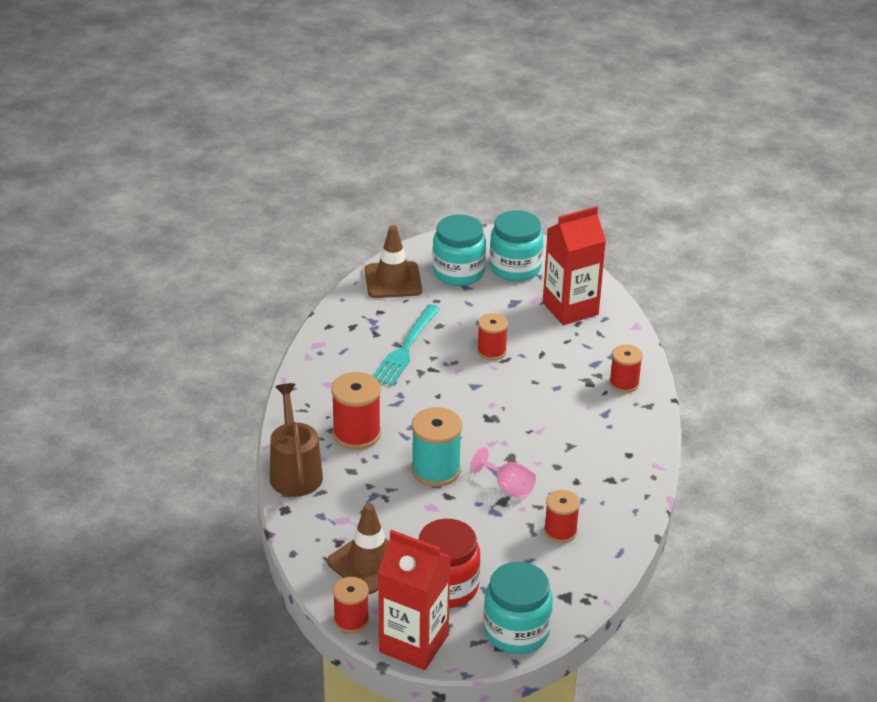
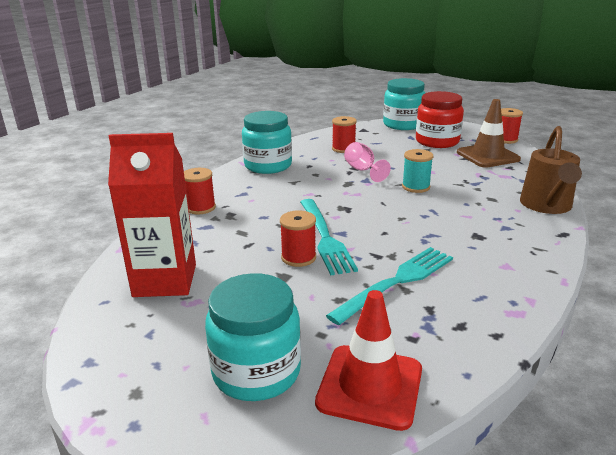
camera: 155 degrees left, 10 degrees down
red spool [331,372,381,450] -> none
brown traffic cone [365,225,422,298] -> red traffic cone [315,290,422,431]
red carton [378,530,451,670] -> none
turquoise spool [411,407,462,487] -> turquoise spool [402,149,434,193], size x0.65
turquoise jar [490,210,543,281] -> turquoise jar moved to [242,111,292,174]
none -> turquoise fork [300,199,358,275]

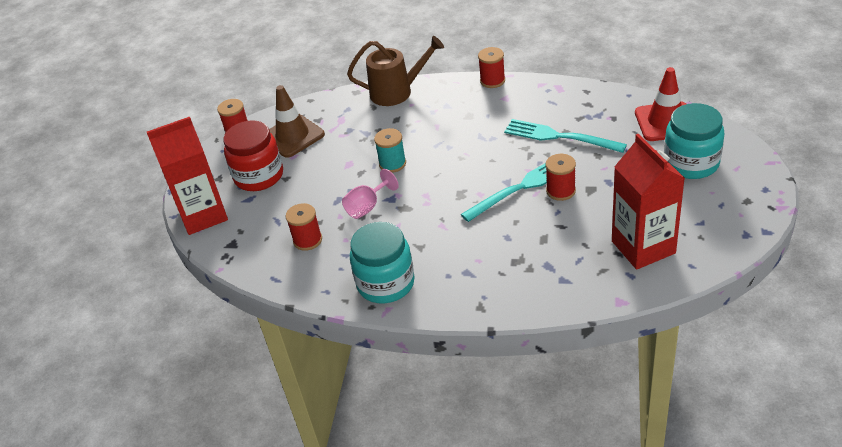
camera: 105 degrees left, 15 degrees up
red spool [184,168,216,215] -> red spool moved to [478,47,505,88]
turquoise jar [383,78,425,130] -> red carton [147,117,228,235]

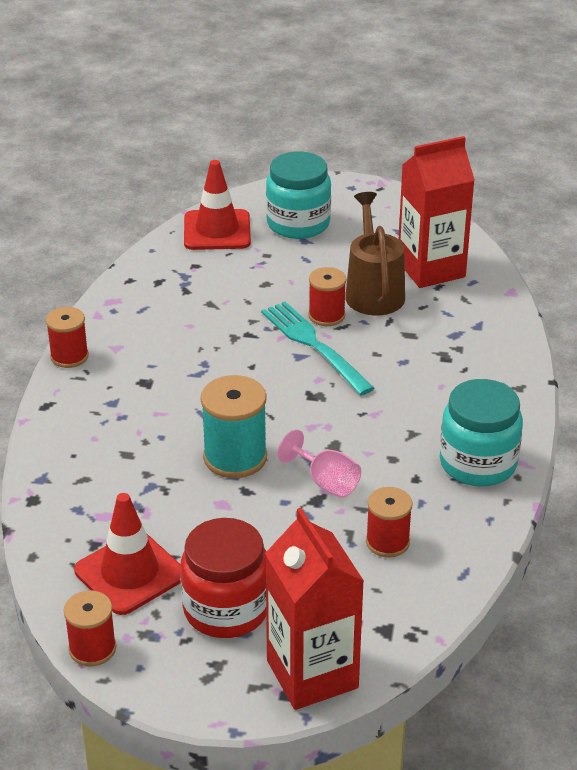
camera: 95 degrees left, 5 degrees down
brown traffic cone [269,85,325,158] -> red traffic cone [74,493,181,615]
brown watering can [347,36,444,106] -> brown watering can moved to [345,192,405,315]
turquoise spool [374,128,406,173] -> turquoise spool [201,375,267,478], size x1.54
turquoise fork [504,119,627,153] -> none

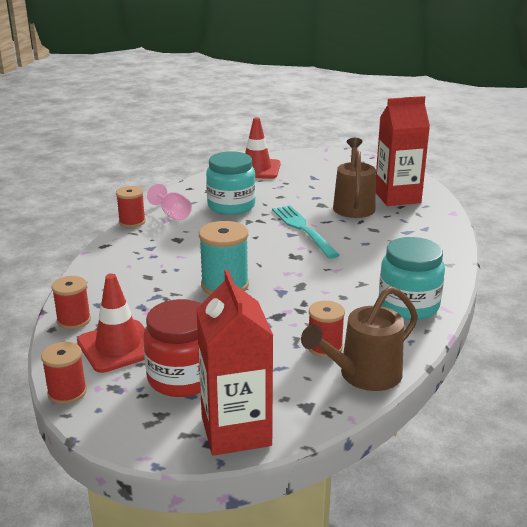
camera: 10 degrees right, 10 degrees down
turquoise jar [266,152,331,239] -> turquoise jar moved to [206,151,256,215]
pink goblet [278,429,361,498] -> pink goblet moved to [147,184,192,220]
red spool [308,267,346,326] -> red spool moved to [52,276,91,329]
none -> brown watering can [301,286,418,391]

